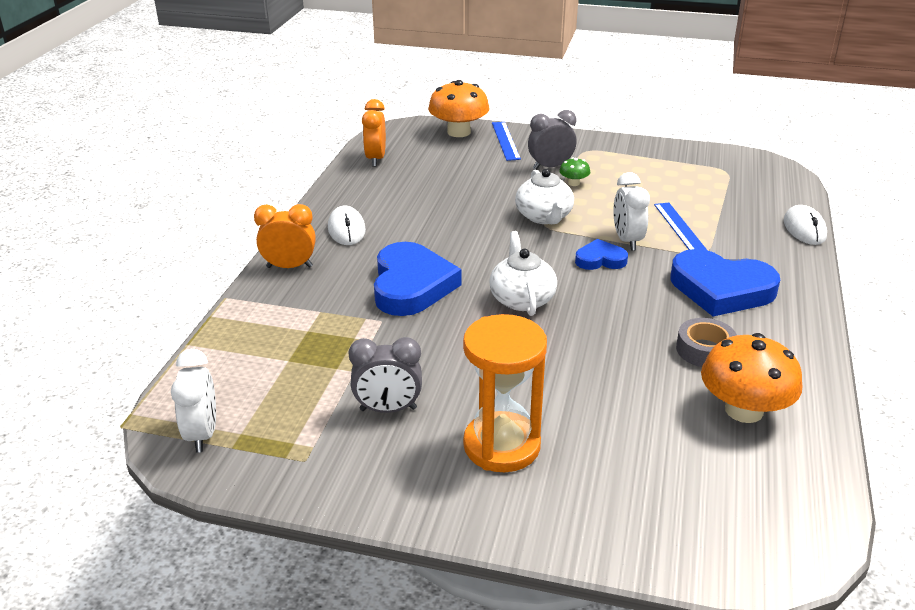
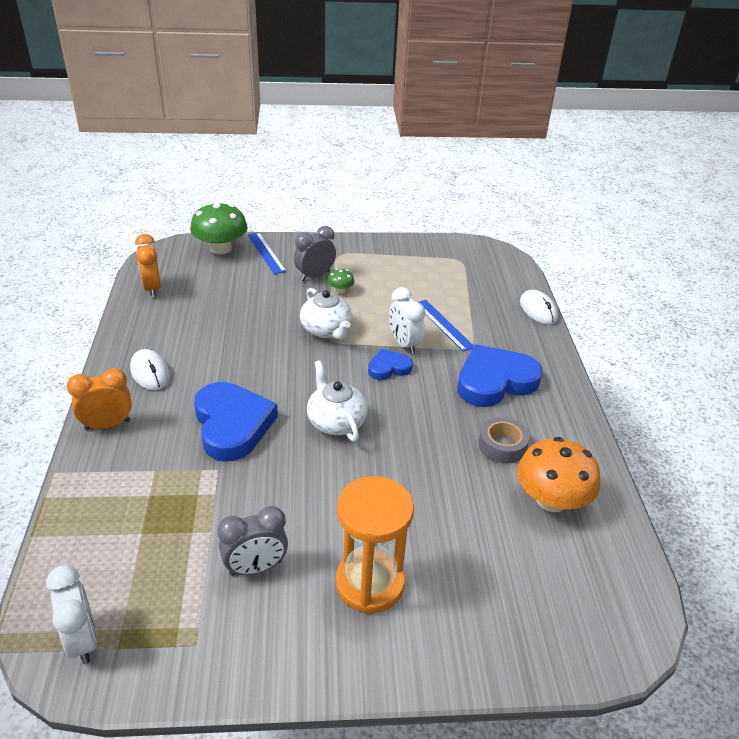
camera: 20 degrees left, 5 degrees up
orange mushroom [428,80,490,137] -> green mushroom [190,202,248,254]
blue heart [671,249,780,316] -> blue heart turned 150 degrees clockwise [457,344,543,407]

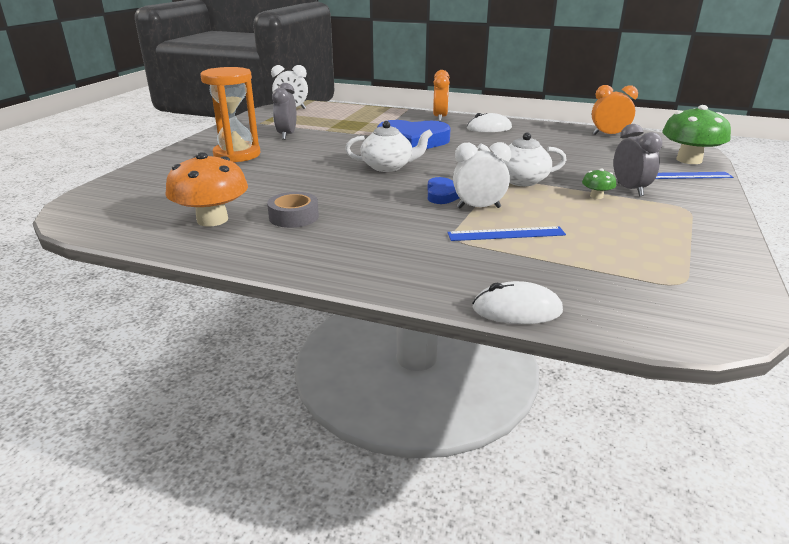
camera: 115 degrees right, 10 degrees down
blue heart [457,344,543,407] -> none

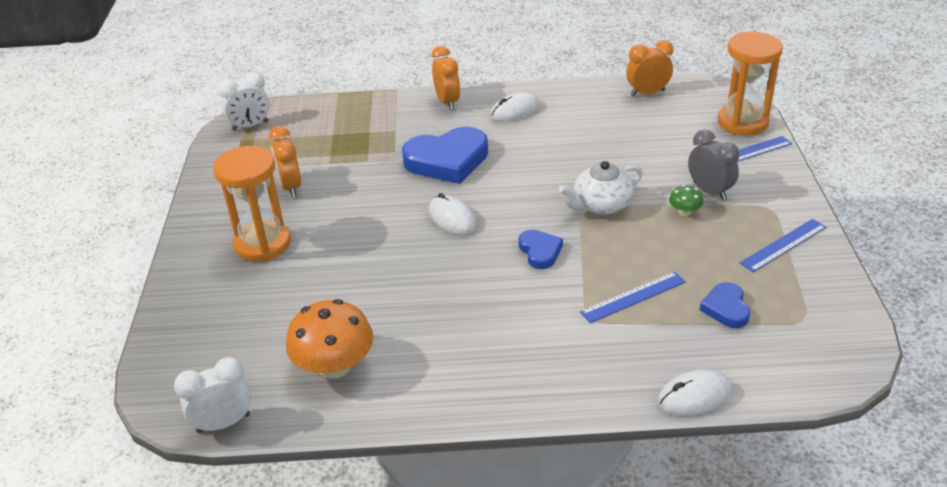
camera: 20 degrees left, 10 degrees up
grey tape [267,192,319,228] -> none
grey clock [272,83,297,140] -> orange clock [269,126,301,197]
white teapot [345,121,433,172] -> white mouse [429,193,477,235]
white clock [453,142,511,208] -> white clock moved to [174,357,251,433]
green mushroom [662,105,731,164] -> orange hourglass [718,32,783,136]
none -> blue heart [700,282,750,328]
none -> blue ruler [740,219,826,272]

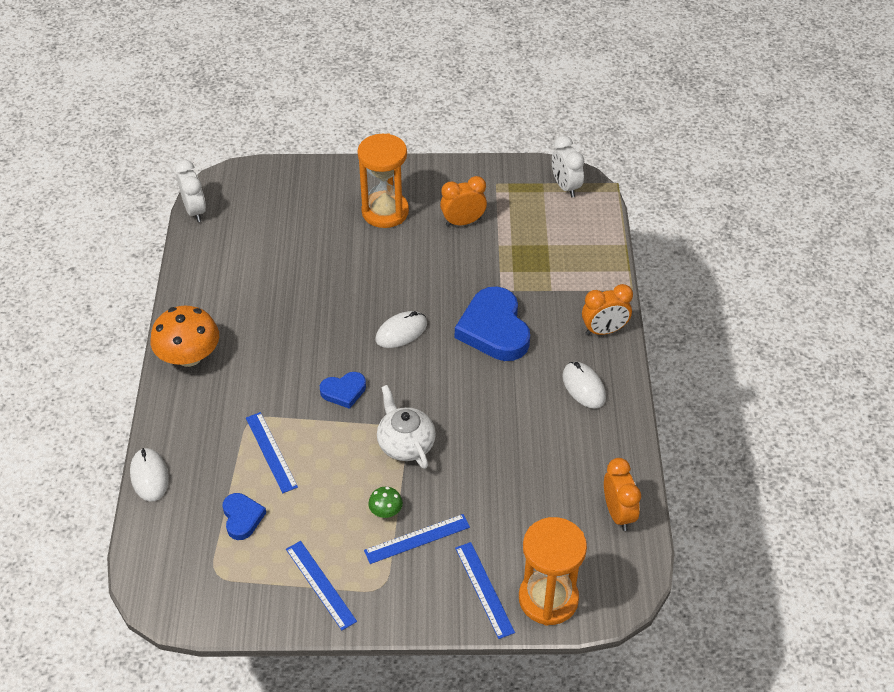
camera: 90 degrees right, 10 degrees up
orange mushroom [286,299,373,379] -> orange mushroom moved to [151,306,219,367]
grey clock [688,129,740,201] -> blue ruler [364,514,470,564]
blue heart [700,282,750,328] -> blue heart turned 75 degrees clockwise [222,493,266,540]

